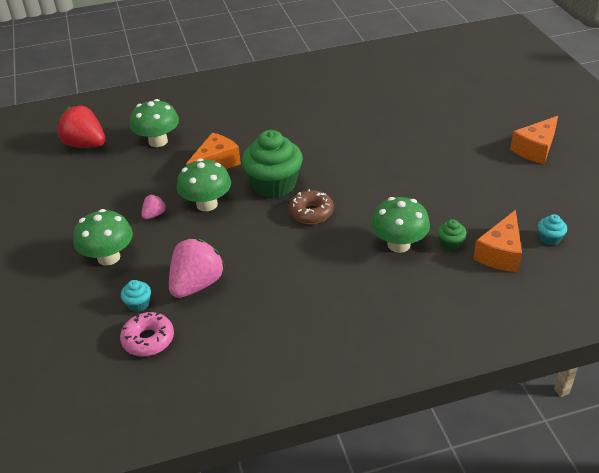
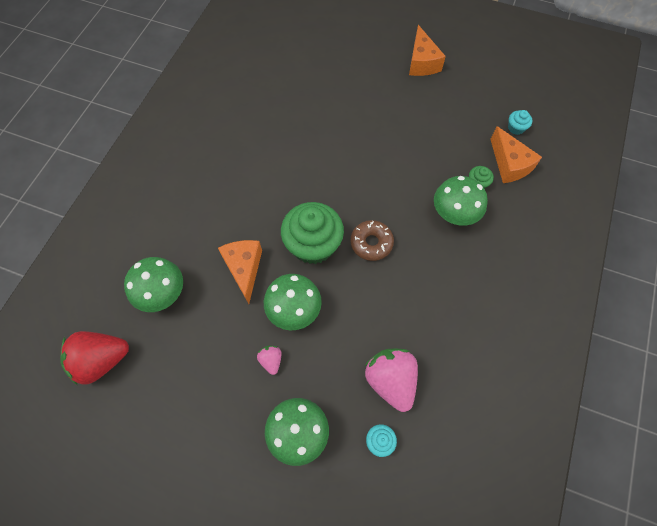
camera: 55 degrees left, 25 degrees up
pink donut [120,312,174,357] -> none

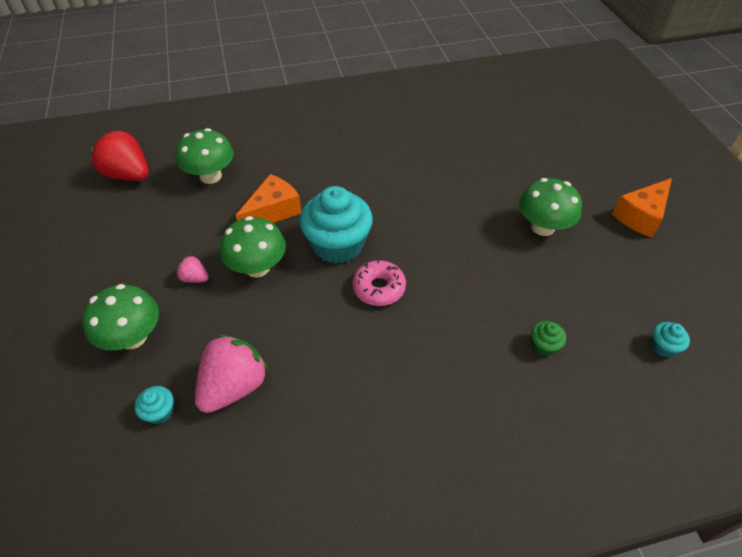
camera: 55 degrees right, 15 degrees down
pink strawberry [257,346,282,375] -> pink strawberry turned 105 degrees counterclockwise [176,255,209,283]
green cupcake [281,202,344,264] -> turquoise cupcake [300,186,373,264]
brown donut [350,220,394,261] -> pink donut [352,259,406,306]
green mushroom [434,176,488,226] -> green mushroom moved to [519,178,582,236]
orange cheese [490,126,542,183] -> none

